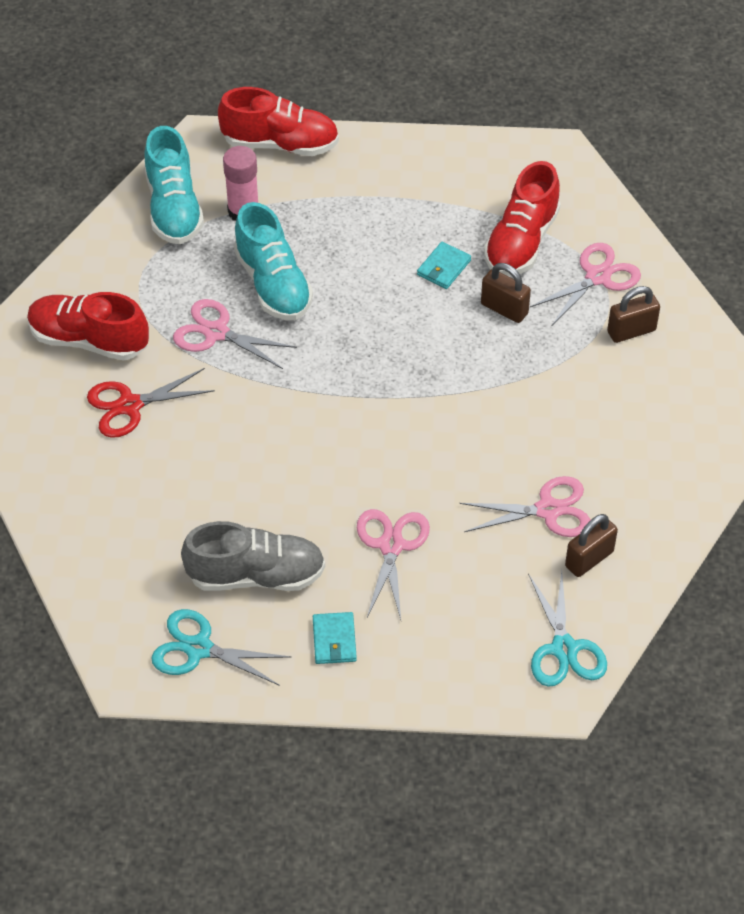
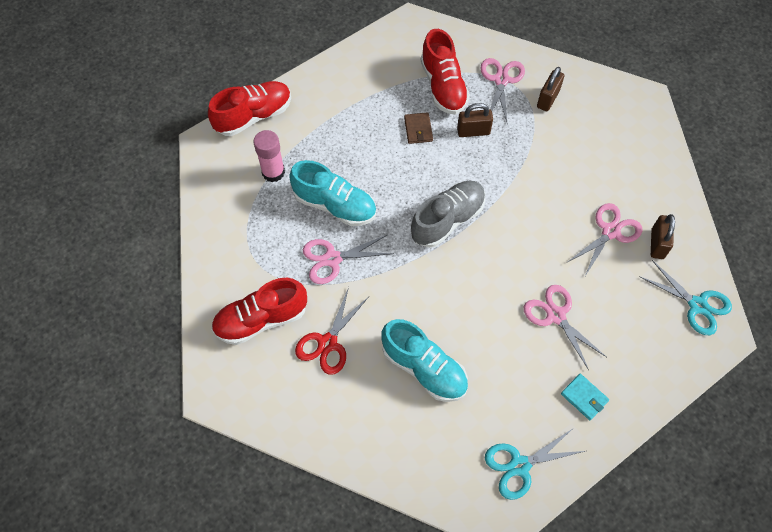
camera: 40 degrees left, 10 degrees up
turquoise shoe [144,126,204,244] -> turquoise shoe moved to [381,319,468,402]
grey shoe [181,521,325,591] -> grey shoe moved to [411,181,485,248]
turquoise wallet [417,242,471,289] -> brown wallet [404,112,433,144]

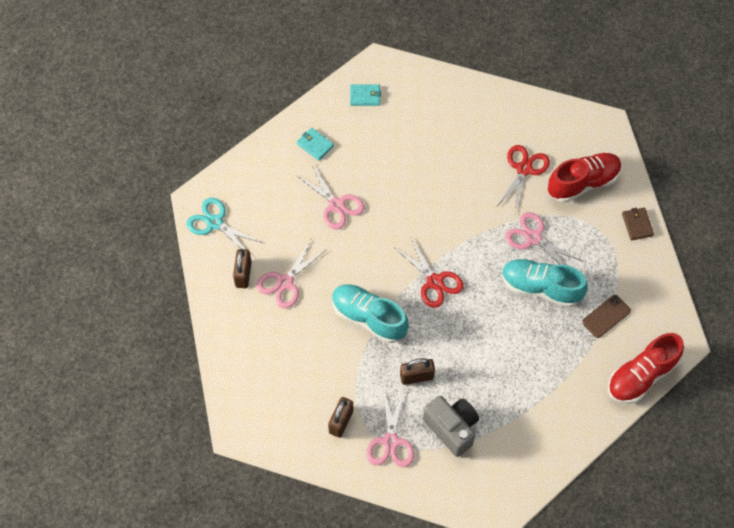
camera: 175 degrees right, 0 degrees up
pink glue stick [253,130,285,182] -> brown phone [582,295,631,338]
pink scissors [303,235,394,284] -> pink scissors turned 120 degrees counterclockwise [505,212,582,265]
turquoise shoe [381,319,468,402] -> turquoise shoe moved to [332,284,409,343]
brown wallet [404,112,433,144] -> brown wallet moved to [622,208,654,240]
grey shoe [411,181,485,248] -> red scissors [395,238,464,308]
red shoe [421,29,470,115] -> grey camera [423,396,479,457]
turquoise scissors [485,429,585,500] -> turquoise wallet [350,84,381,106]

